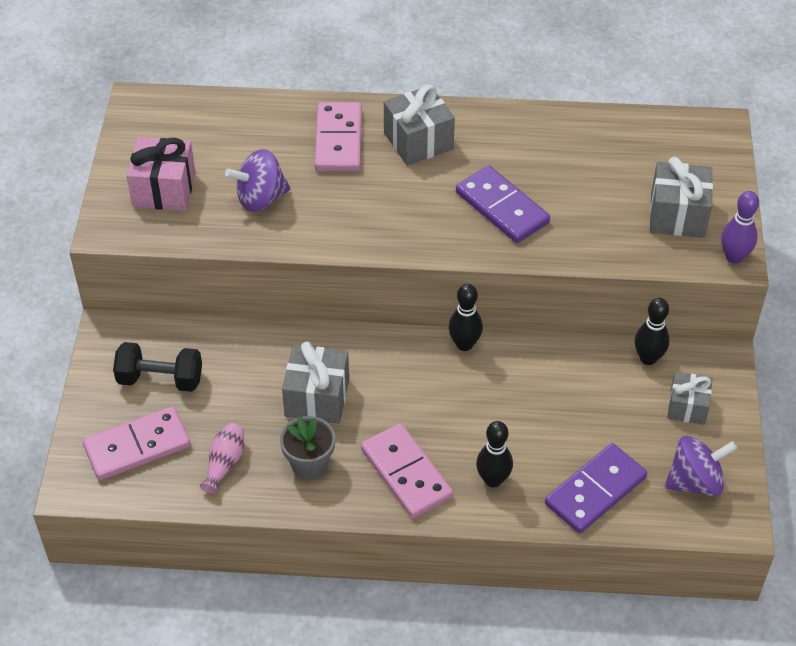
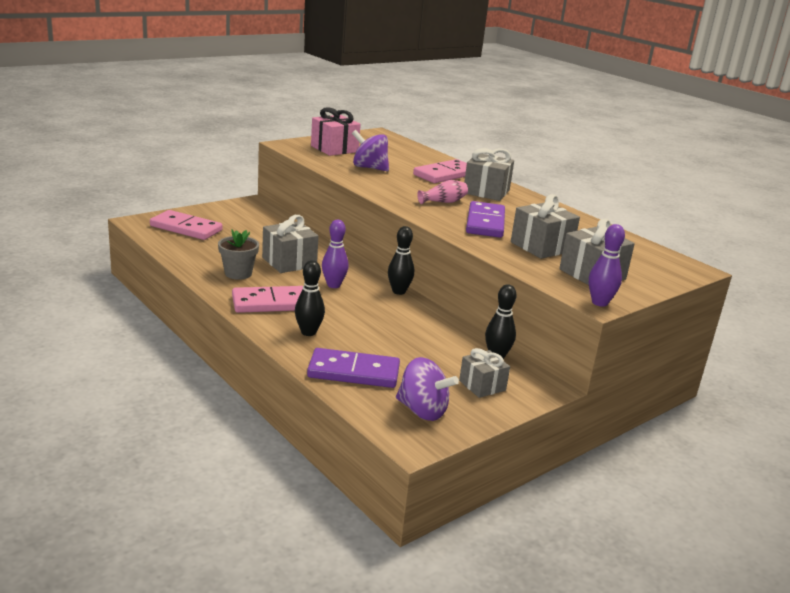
camera: 45 degrees right, 25 degrees down
black dumbbell [113,342,202,392] -> none
pink vase [200,423,244,494] -> pink vase moved to [417,180,468,204]
pink domino [361,423,453,518] -> pink domino turned 60 degrees clockwise [232,286,303,313]
none -> purple bowling pin [322,220,349,288]
none -> grey gift [511,194,580,259]

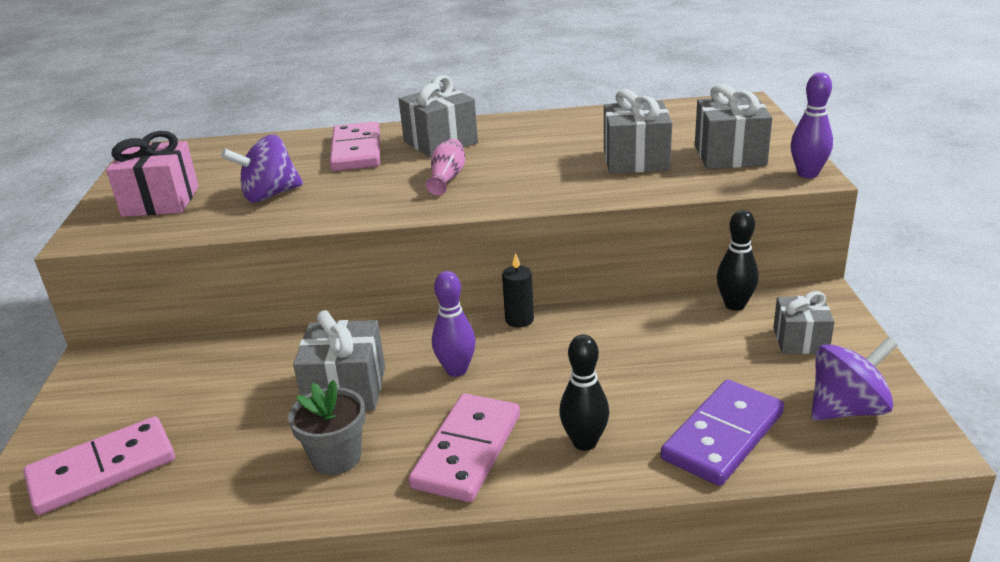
camera: 50 degrees left, 5 degrees up
black bowling pin [388,226,414,295] -> black candle [502,253,534,327]
purple domino [466,201,505,238] -> none

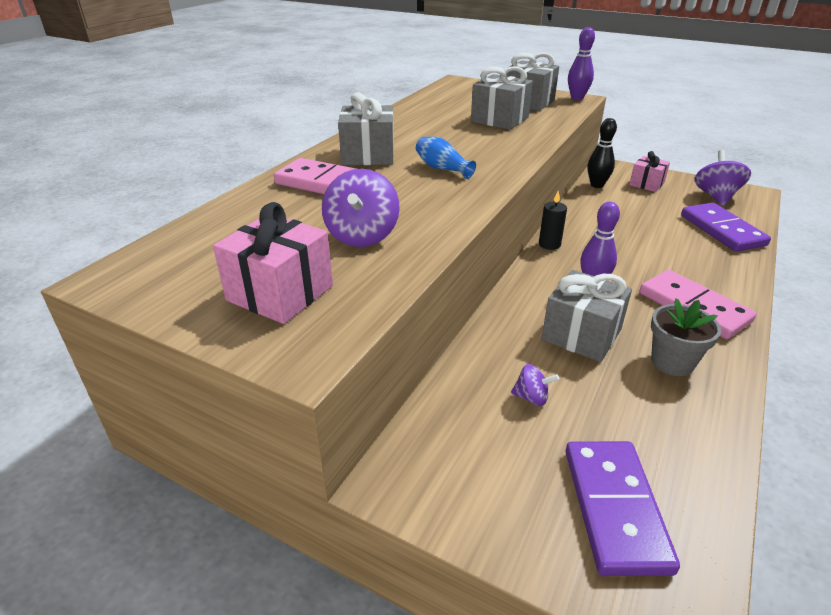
camera: 60 degrees left, 5 degrees up
pink domino [23,416,175,515] -> purple domino [566,441,680,576]
pink vase [426,139,465,195] -> blue vase [416,137,476,179]
black bowling pin [559,334,609,451] -> none
grey gift [773,291,835,354] -> pink gift [629,151,670,192]
none -> purple spinning top [511,364,559,406]

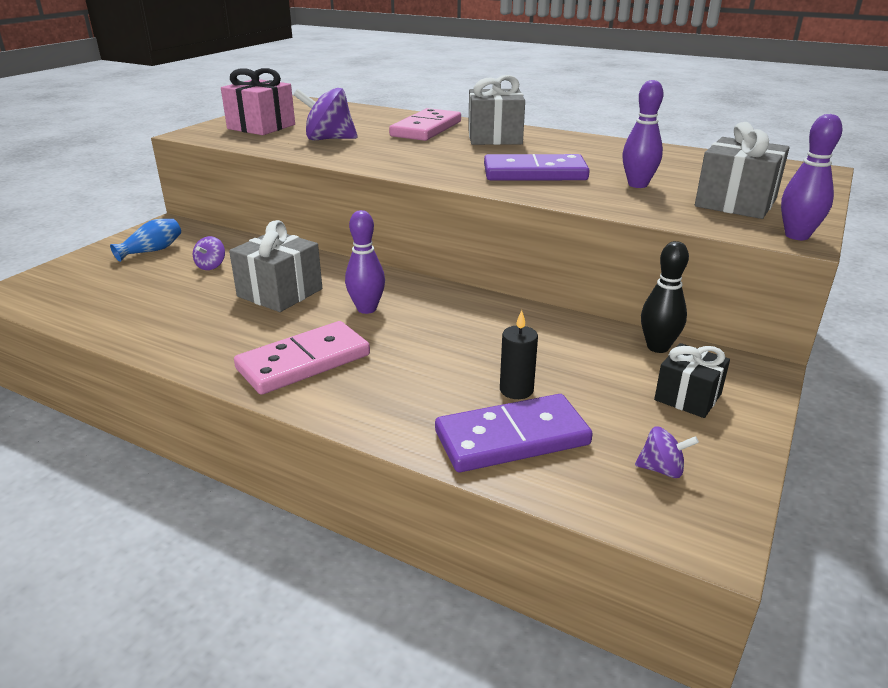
camera: 90 degrees right, 5 degrees down
blue vase [416,137,476,179] -> blue vase moved to [110,219,181,262]
grey gift [471,67,533,130] -> purple bowling pin [622,80,663,188]
black candle [539,191,567,250] -> black candle moved to [500,310,538,399]
purple domino [566,441,680,576] -> purple domino moved to [484,154,590,180]
pink gift [629,151,670,192] -> black gift [654,343,730,418]
grey flower pot [651,298,721,376] -> none
purple spinning top [694,150,751,206] -> purple spinning top [635,426,699,478], size x0.53

